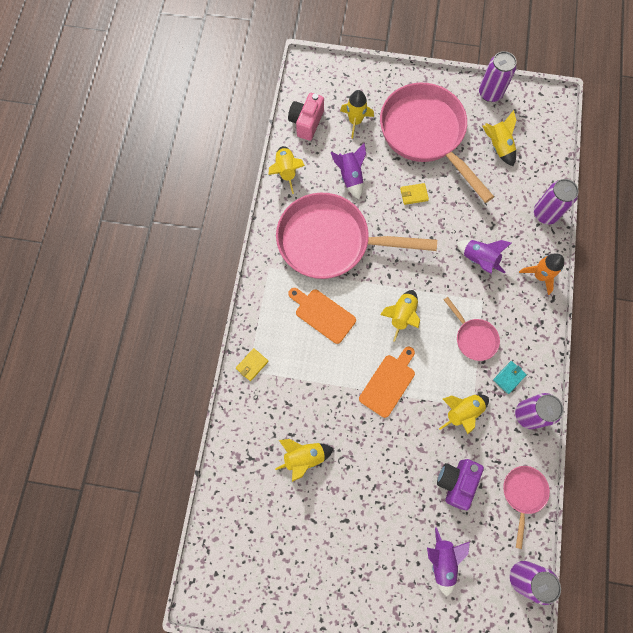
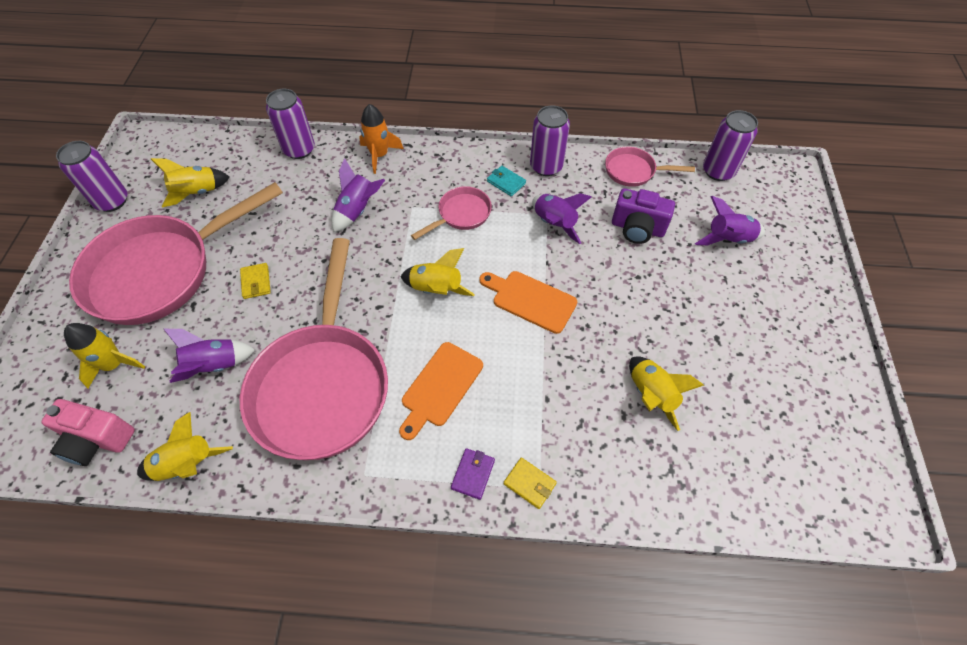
camera: 95 degrees left, 15 degrees down
yellow rocket [439,394,489,434] -> purple rocket [532,193,591,244]
none -> purple wallet [451,448,495,500]

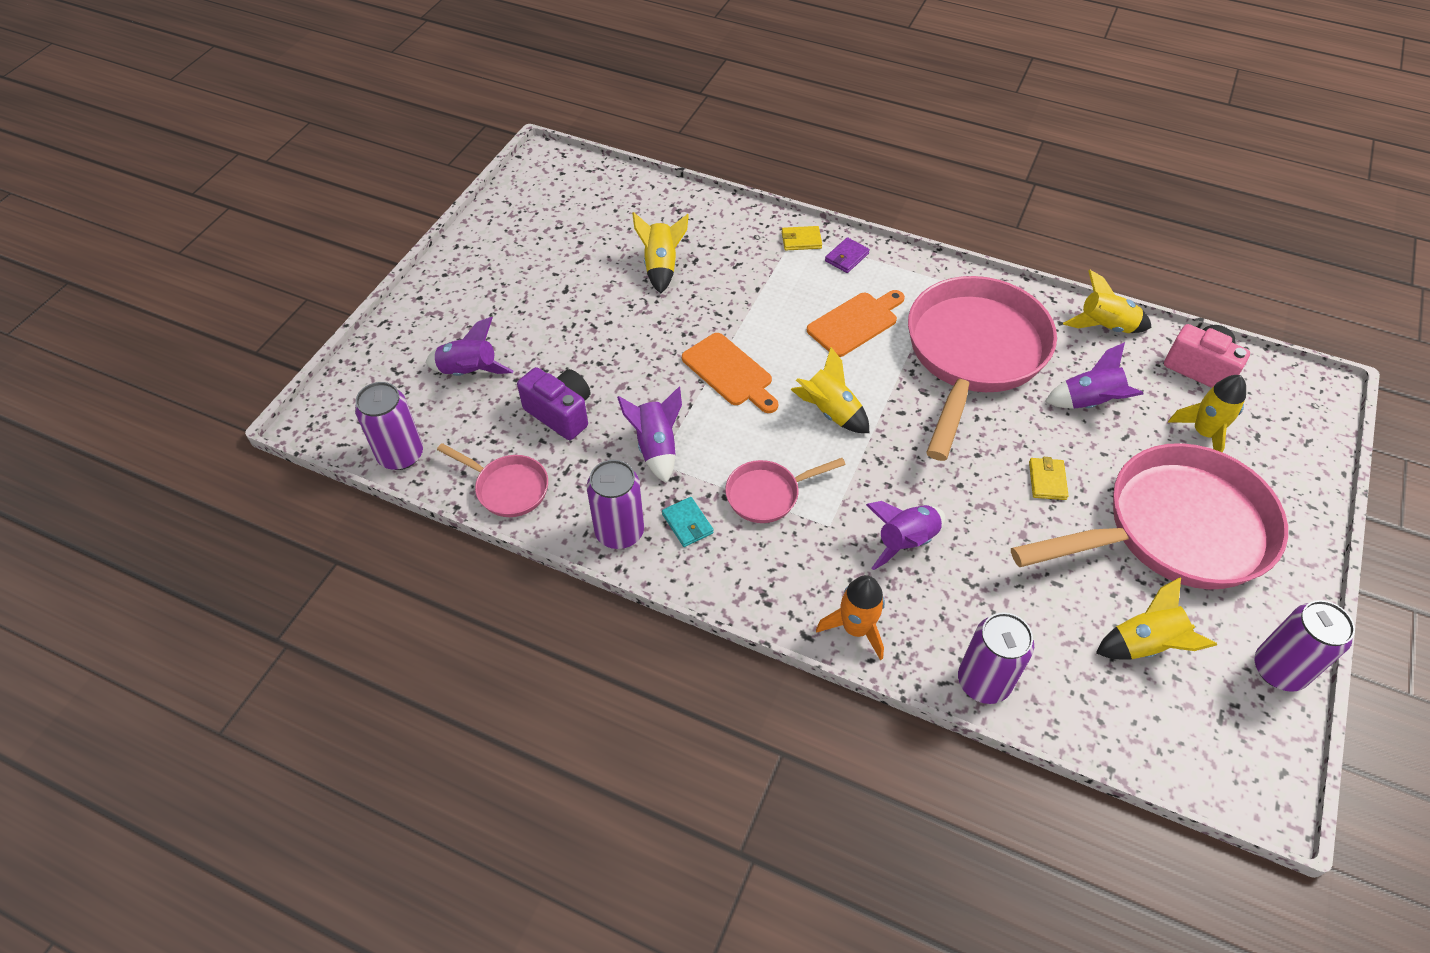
camera: 160 degrees left, 5 degrees down
yellow wallet [503,457,557,509] -> yellow wallet turned 60 degrees counterclockwise [782,226,822,250]

